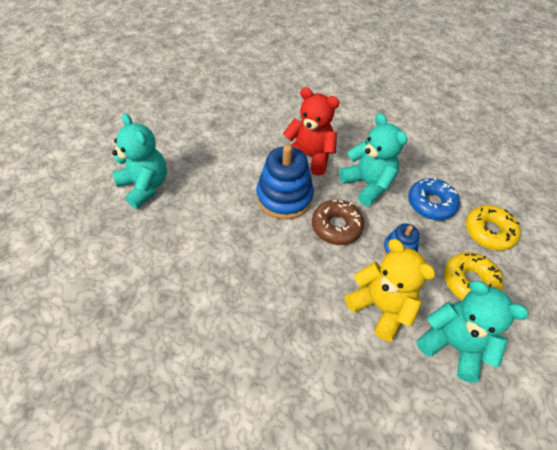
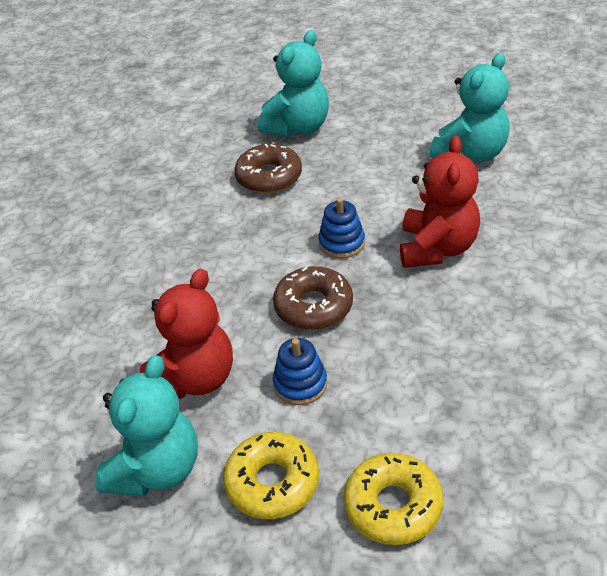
camera: 80 degrees right, 10 degrees down
blue stacking toy [256,145,314,219] -> blue stacking toy [318,198,365,259], size x0.55
turquoise teddy bear [339,113,407,206] -> turquoise teddy bear moved to [430,53,510,162]
yellow teddy bear [345,239,435,342] -> red teddy bear [140,269,233,399]
blue donut [408,177,460,220] -> none
none -> brown donut [234,144,302,193]

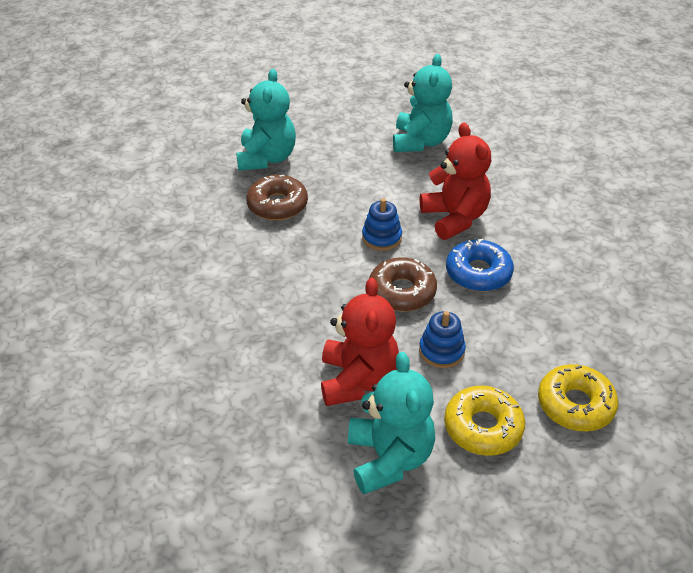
camera: 35 degrees left, 0 degrees up
none -> blue donut [446,239,514,292]

